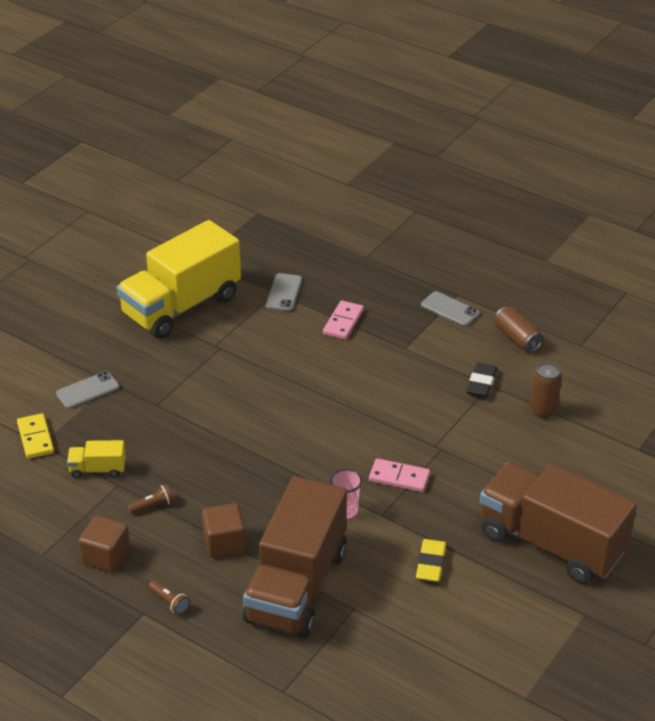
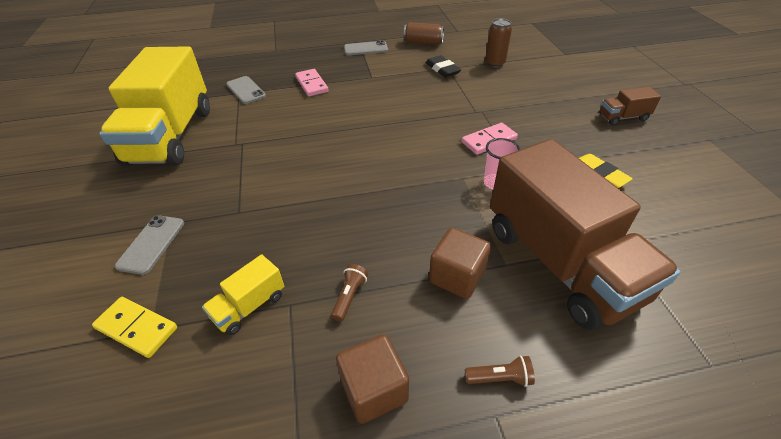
camera: 45 degrees left, 5 degrees up
brown truck [480,462,637,584] -> brown truck [599,87,661,125], size x0.41

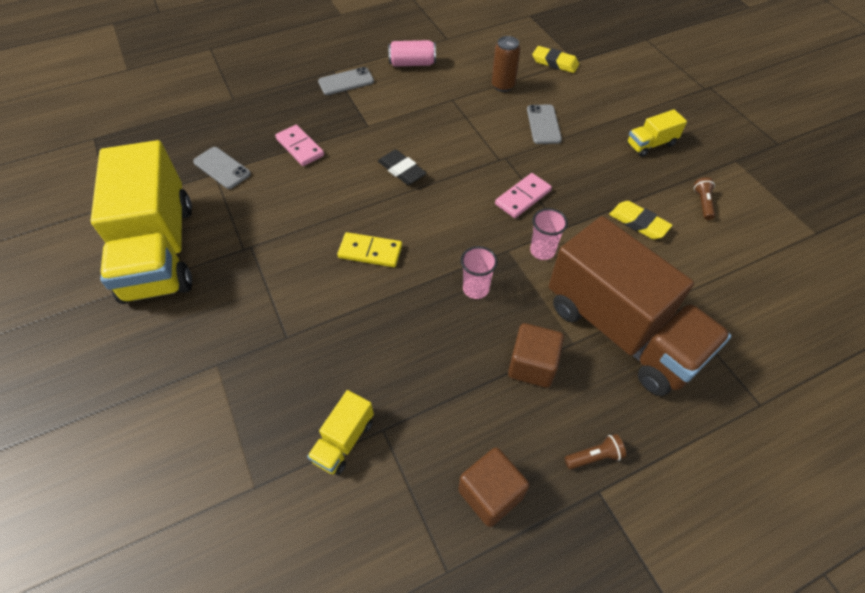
camera: 15 degrees left, 10 degrees up
yellow domino [92,297,177,358] -> yellow domino moved to [337,232,402,267]
grey phone [115,216,184,275] -> grey phone moved to [527,104,562,144]
brown flashlight [331,264,368,321] -> brown flashlight moved to [694,177,715,220]
brown can [404,22,444,45] -> pink can [388,40,436,67]
black eraser [426,55,461,77] -> black eraser moved to [378,149,427,185]
brown truck [599,87,661,125] -> yellow truck [627,109,687,157]
none -> pink cup [461,246,498,299]
none -> yellow eraser [532,46,579,73]

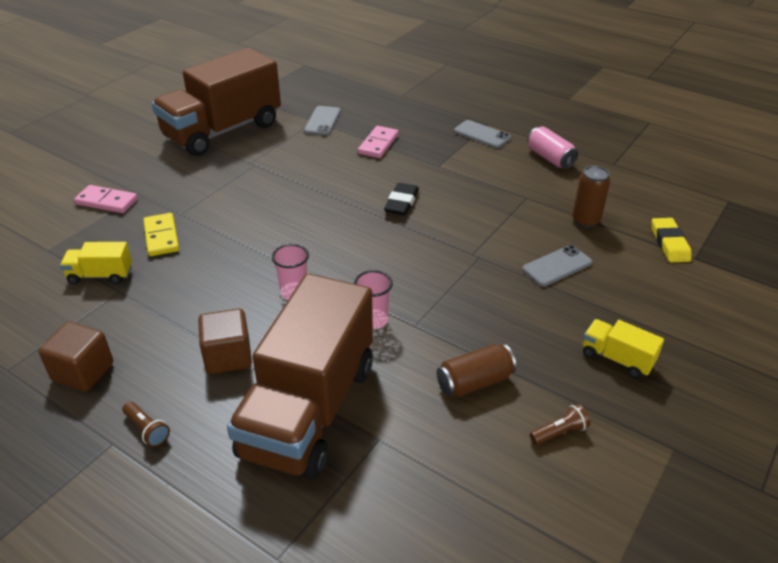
camera: 60 degrees right, 15 degrees down
yellow truck [91,140,192,304] -> brown truck [152,48,281,156]
yellow domino [337,232,402,267] -> yellow domino moved to [143,213,179,256]
pink domino [495,173,552,218] -> pink domino moved to [74,185,138,213]
yellow eraser [609,201,672,239] -> brown can [437,344,516,398]

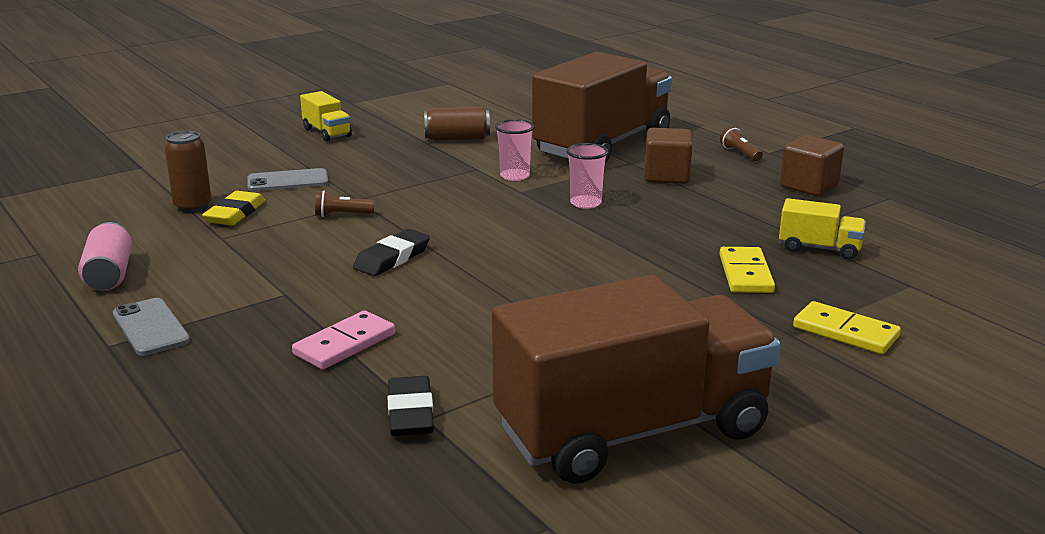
camera: 160 degrees left, 15 degrees down
pink domino [74,185,138,213] -> yellow domino [793,301,901,354]
grey phone [304,106,341,136] -> black eraser [388,376,434,436]
brown flashlight [530,404,591,445] -> brown flashlight moved to [315,191,374,217]
yellow eraser [652,218,692,262] -> yellow eraser moved to [202,191,265,225]

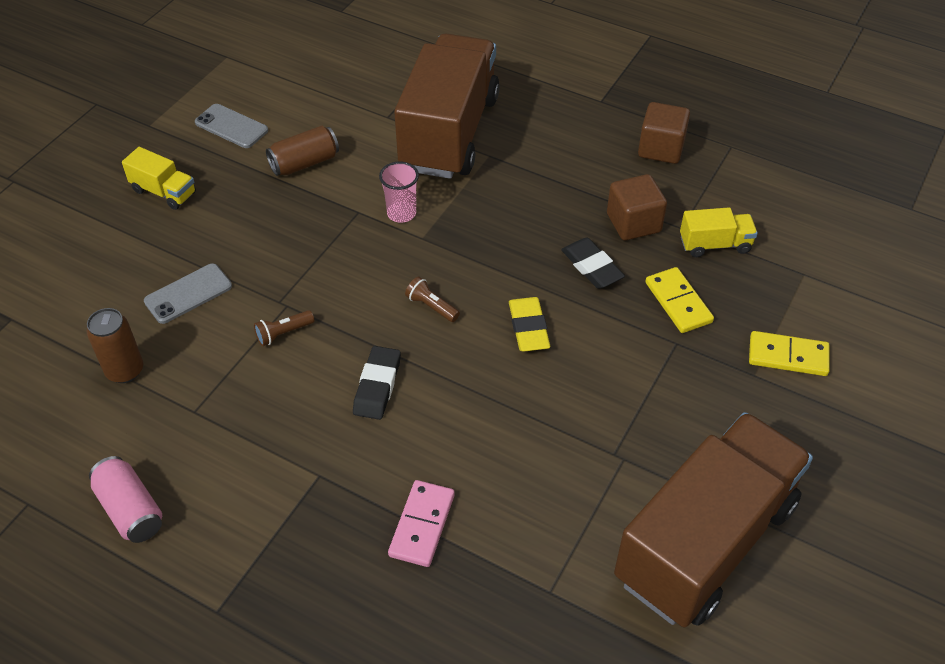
camera: 25 degrees left, 25 degrees up
grey phone [113,298,190,356] -> grey phone moved to [195,104,268,148]
yellow eraser [202,191,265,225] -> yellow eraser moved to [509,297,550,352]
black eraser [388,376,434,436] -> black eraser moved to [561,238,625,289]
pink cup [566,143,608,209] -> none
brown cube [644,128,692,184] -> brown cube moved to [607,174,667,240]
brown flashlight [720,126,763,161] -> brown flashlight moved to [405,277,460,322]

